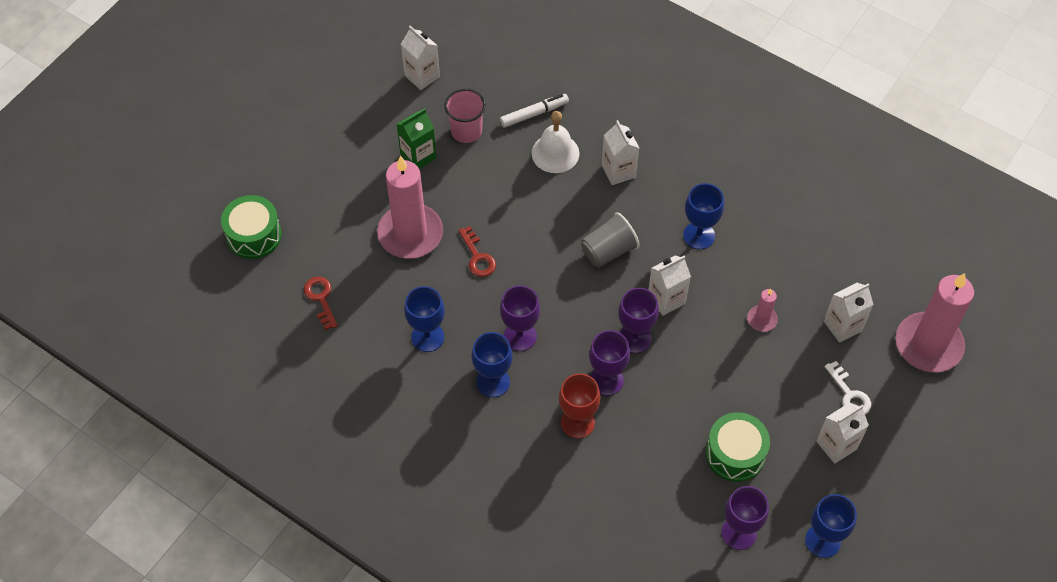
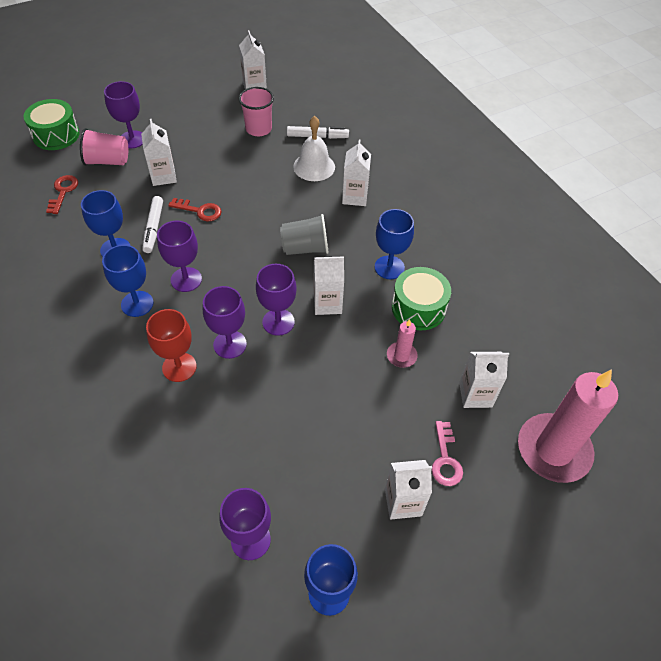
camera: 25 degrees right, 5 degrees down
pink candle [377,156,443,259] -> white carton [141,119,177,186]
green carton [397,108,437,169] -> none
red key [458,226,496,277] -> red key turned 75 degrees counterclockwise [168,198,222,221]
green drum [706,412,770,482] -> green drum moved to [392,267,451,330]
white key [824,361,871,415] -> pink key [432,421,463,486]
none -> pink cup [80,128,128,166]
none -> purple goblet [104,81,143,148]
none -> white marker [142,196,163,253]

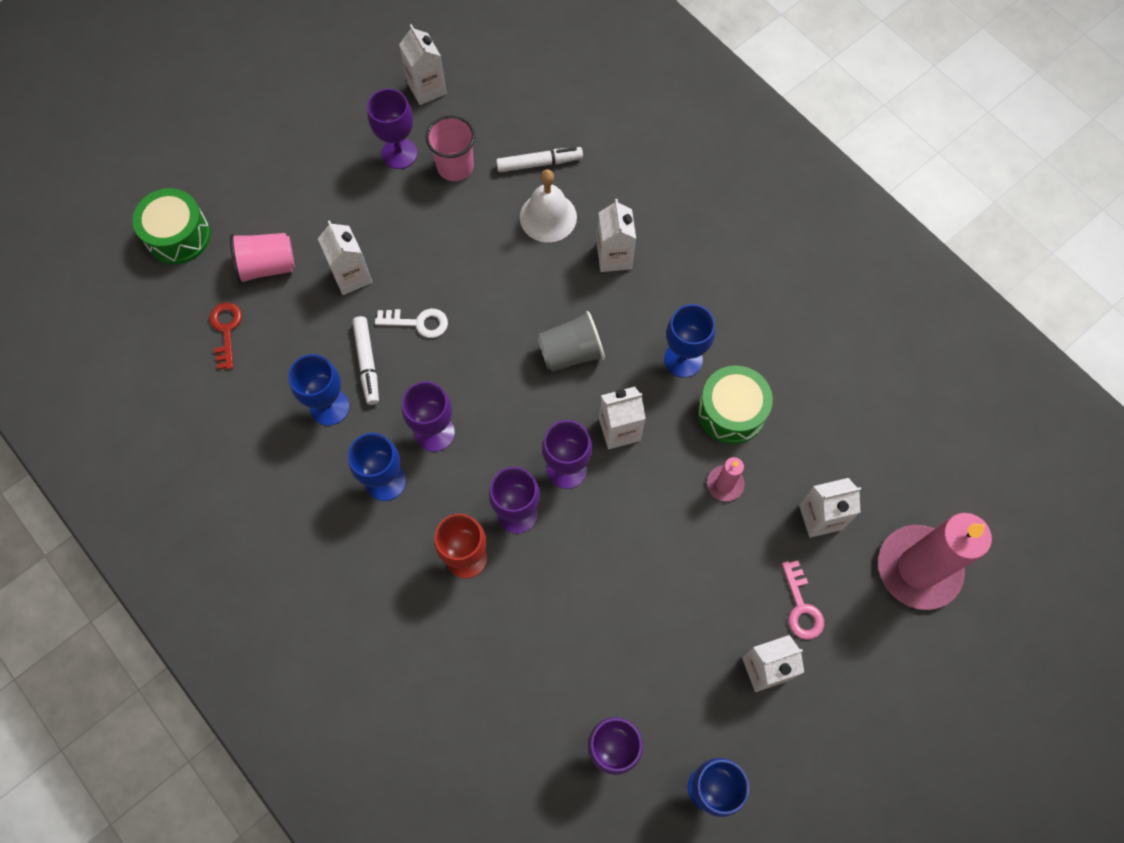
camera: 10 degrees left, 15 degrees up
purple goblet [104,81,143,148] -> purple goblet moved to [367,89,417,169]
red key [168,198,222,221] -> white key [375,309,448,338]

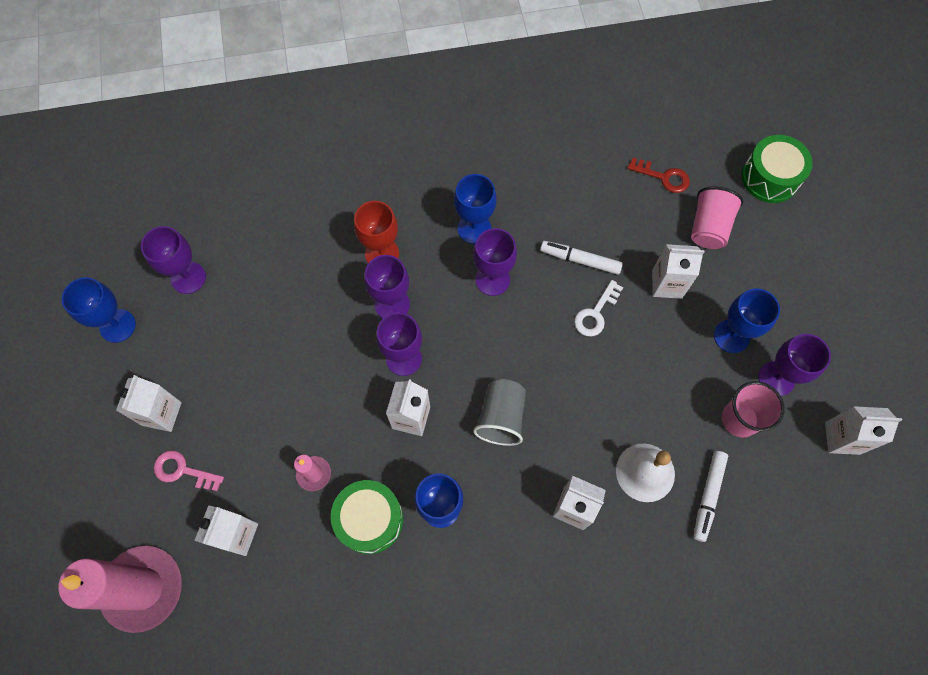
camera: 120 degrees right, 0 degrees up
blue goblet [288,354,349,426] -> blue goblet moved to [714,288,780,353]

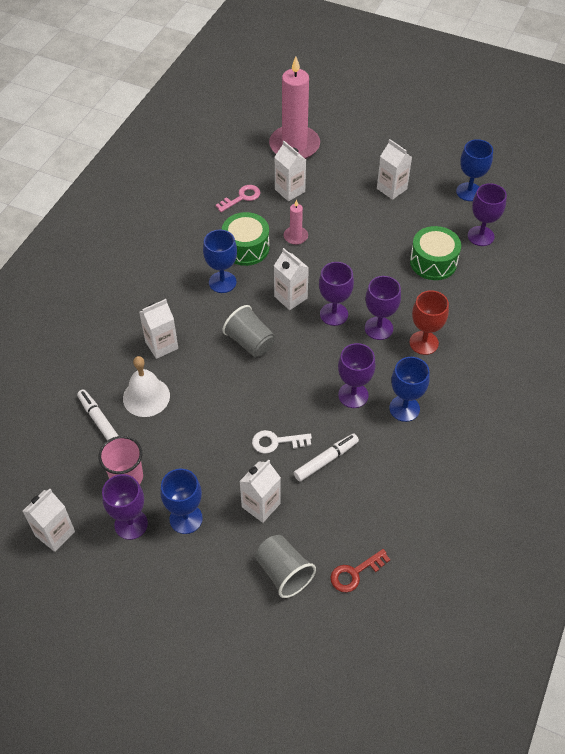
camera: 125 degrees right, 15 degrees down
pink key [154,450,224,491] -> pink key moved to [216,185,260,212]
white key [574,280,623,336] -> white key turned 75 degrees counterclockwise [252,430,312,454]
pink cup [691,186,743,249] -> grey cup [255,535,316,598]
green drum [742,135,813,203] -> green drum moved to [410,226,461,280]

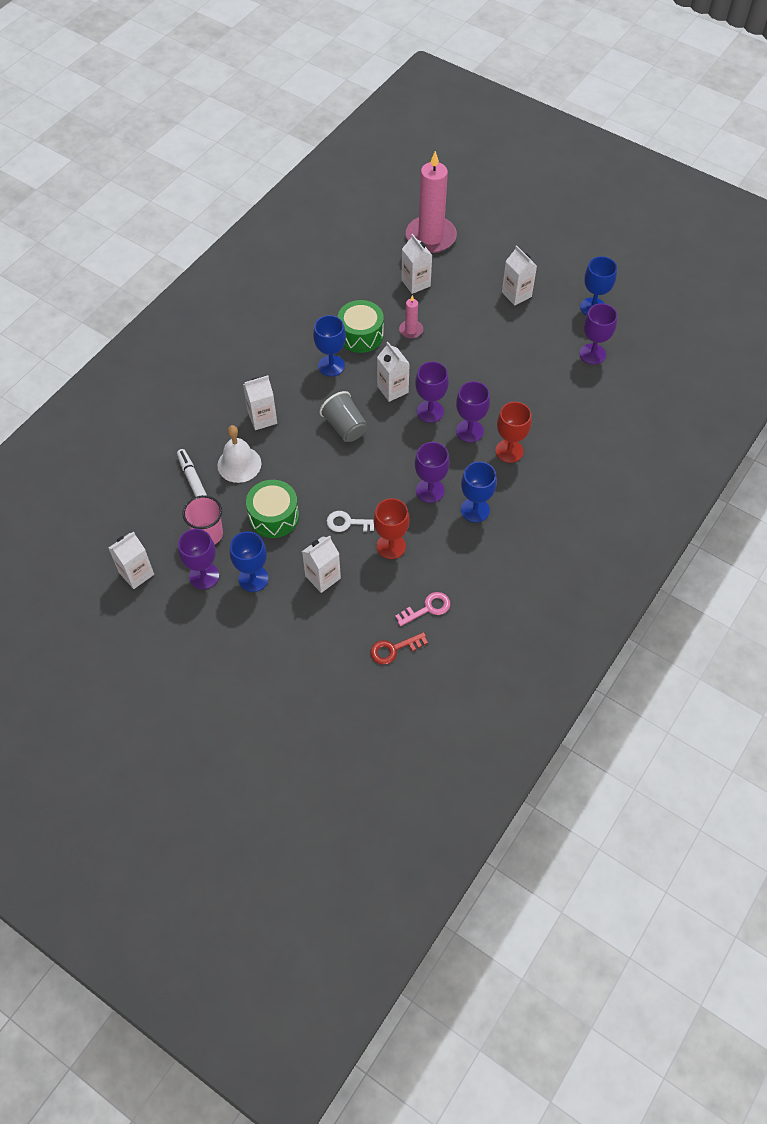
camera: 10 degrees right, 5 degrees up
pink key [216,185,260,212] -> pink key moved to [395,592,450,626]
grey cup [255,535,316,598] -> none
white marker [294,434,359,482] -> red goblet [373,498,410,559]
green drum [410,226,461,280] -> green drum moved to [246,480,299,538]

